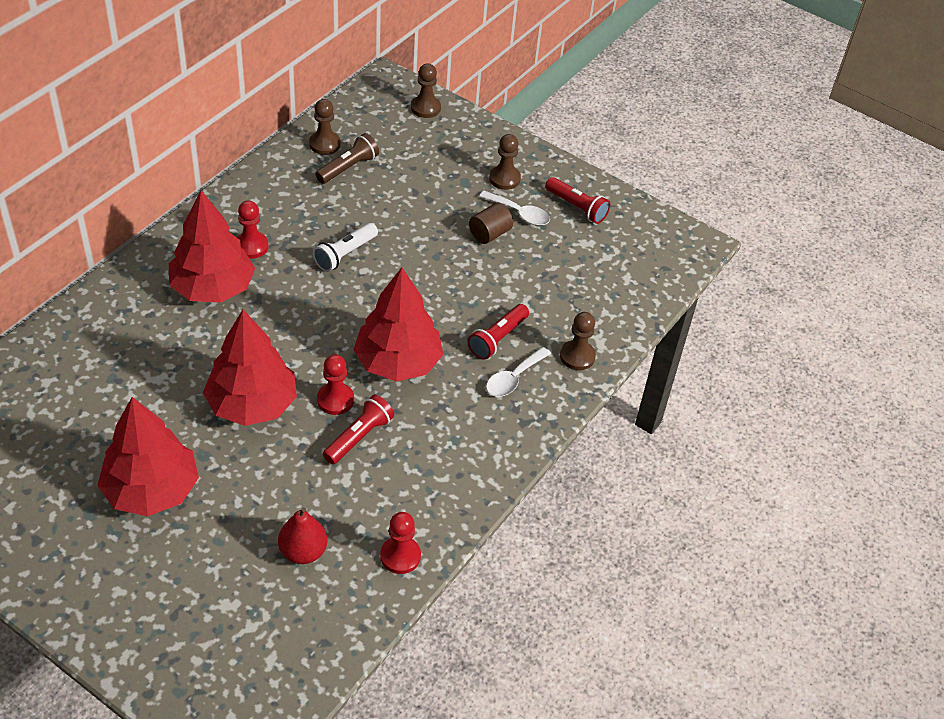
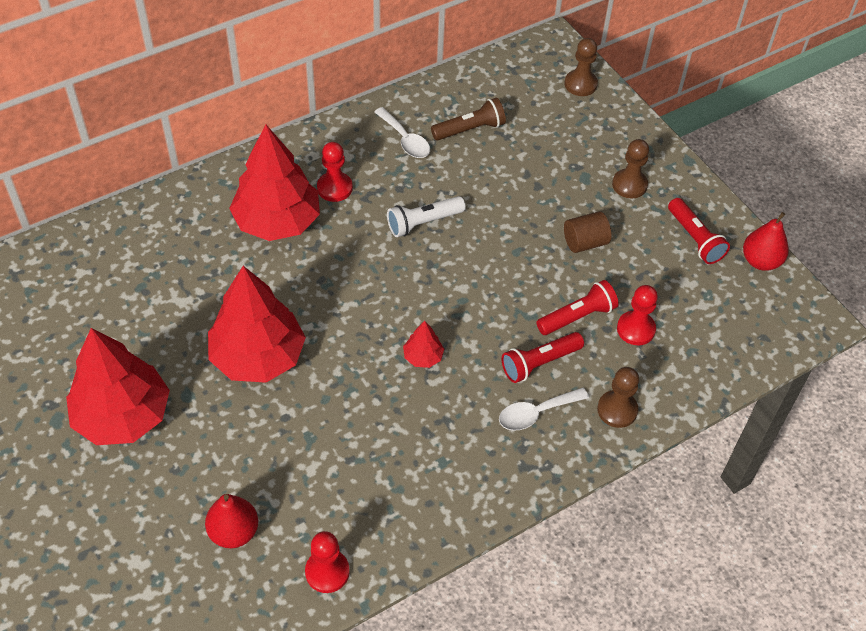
camera: 25 degrees right, 5 degrees up
brown pawn [309,99,341,155] -> none
red pawn [317,355,354,415] -> red pawn moved to [617,285,658,345]
red flashlight [323,395,394,464] -> red flashlight moved to [536,280,619,335]
red tree [353,267,443,381] -> red tree [403,321,444,368], size x0.43
white spoon [479,191,550,226] -> white spoon moved to [374,107,430,158]
none -> red pear [743,212,789,271]

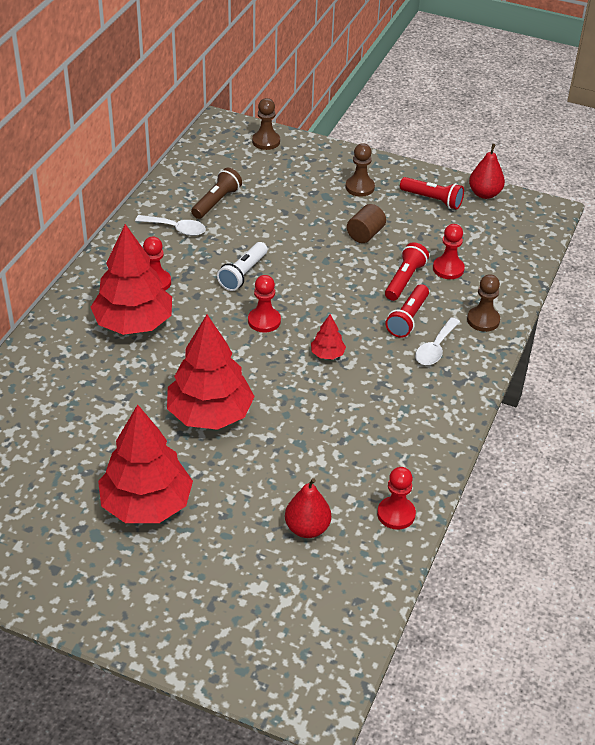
camera: 35 degrees left, 10 degrees down
none -> red pawn [248,275,281,333]

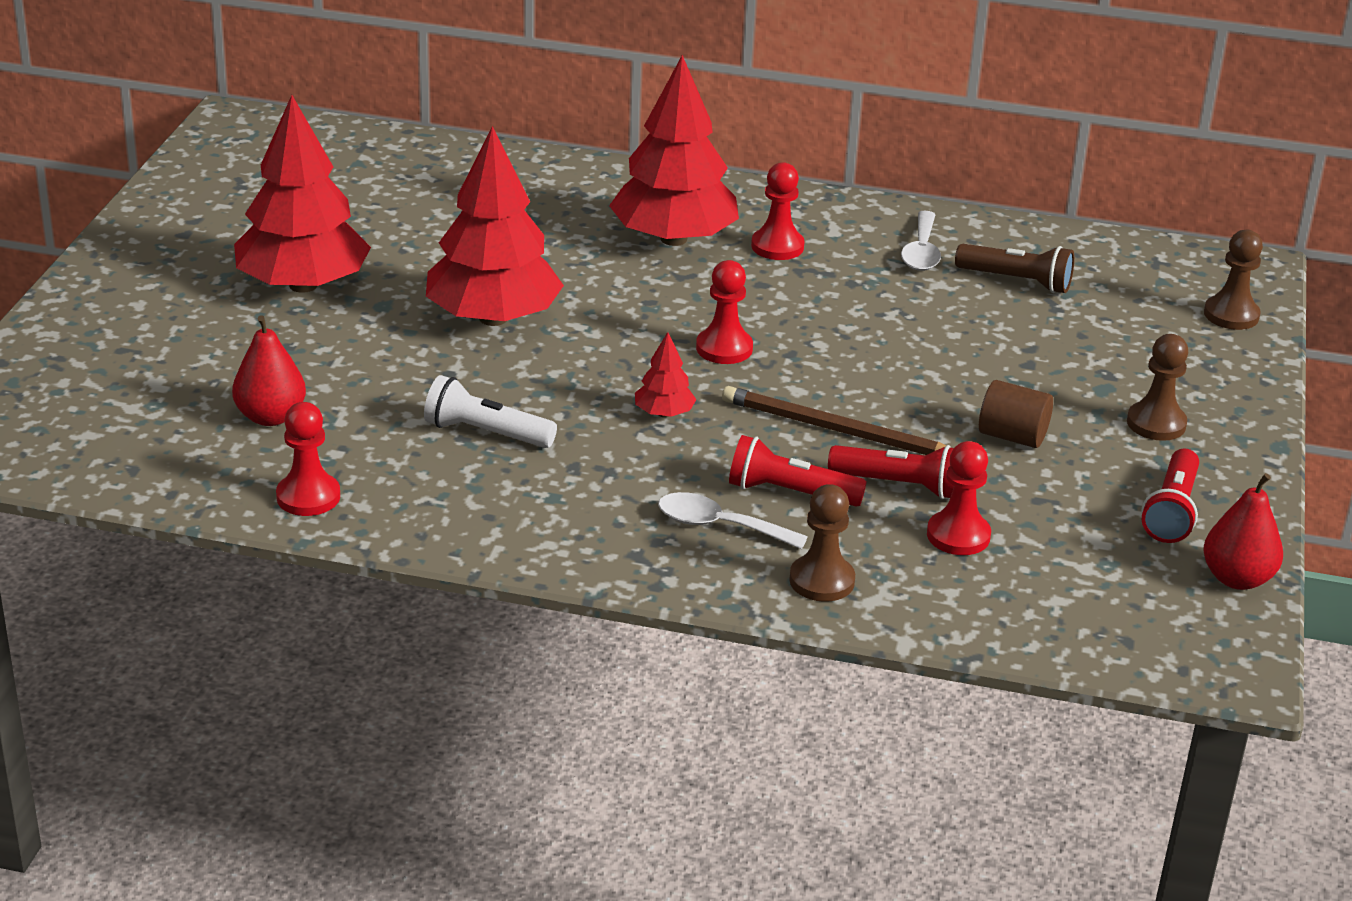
camera: 80 degrees right, 10 degrees down
white flashlight [217,242,268,291] -> white flashlight moved to [424,375,557,448]
none -> brown pencil [722,386,946,455]

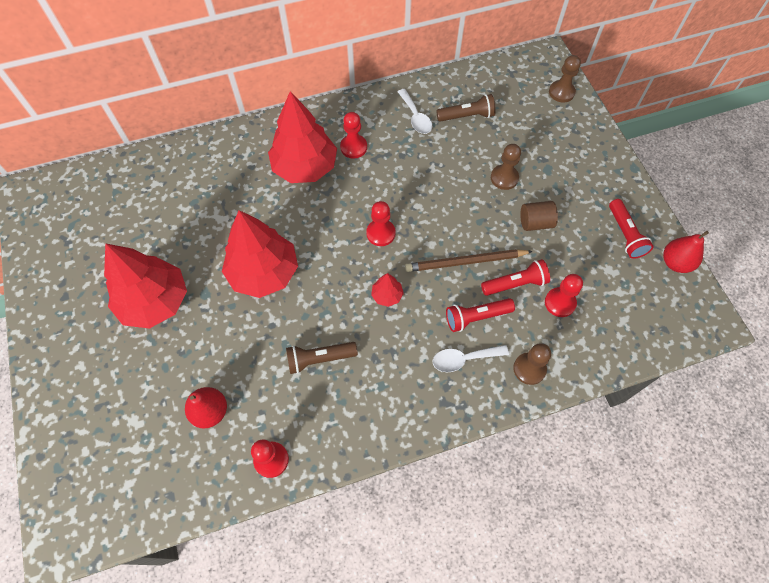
camera: 30 degrees left, 30 degrees up
white flashlight [424,375,557,448] -> brown flashlight [286,342,358,374]
brown pawn [1127,334,1188,441] -> brown pawn moved to [491,144,521,190]

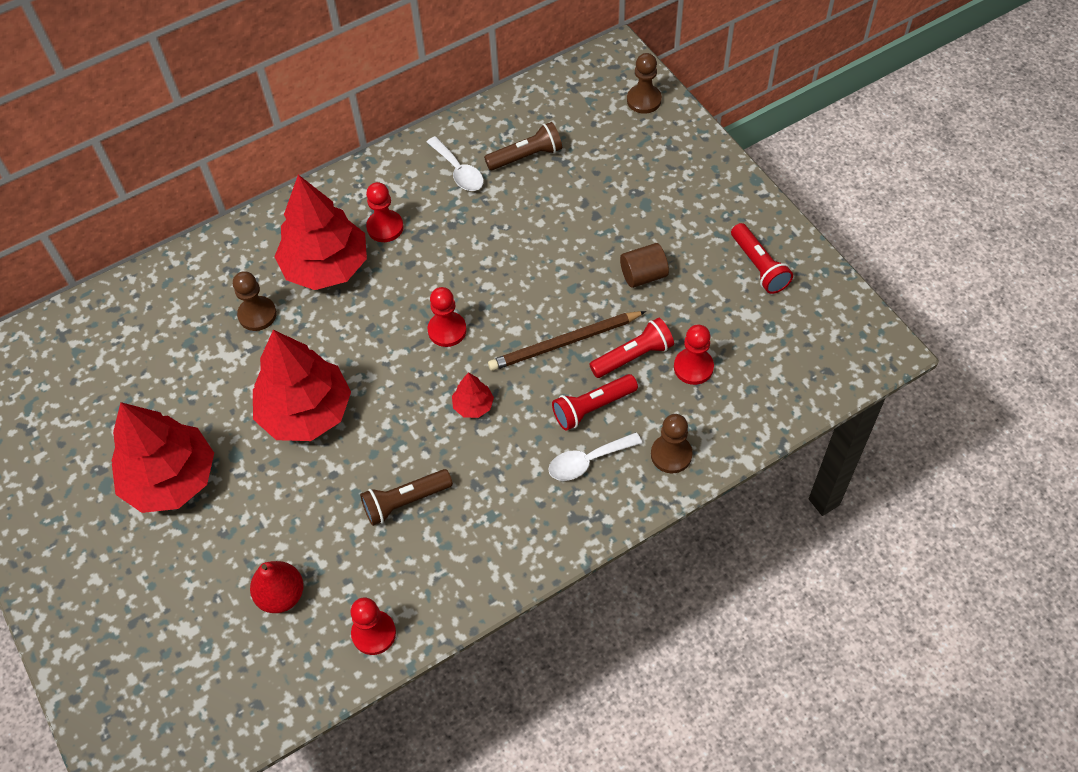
camera: 10 degrees left, 5 degrees down
brown pawn [491,144,521,190] -> brown pawn moved to [233,271,277,331]
red pear [663,231,709,273] -> none

